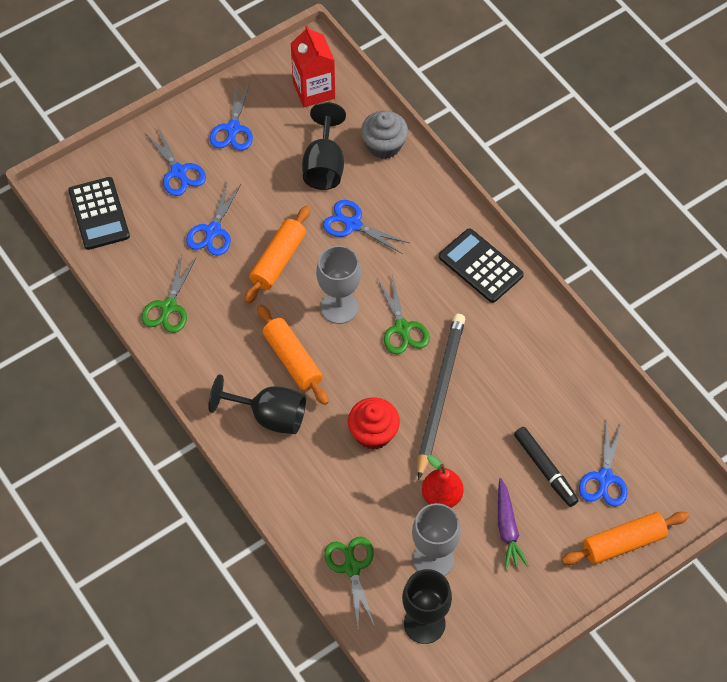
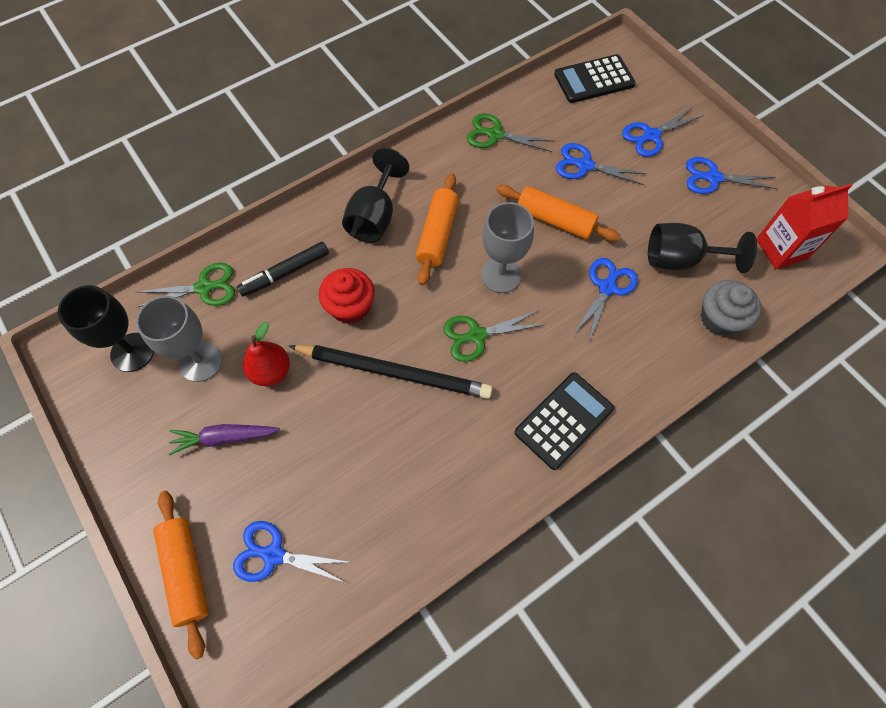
camera: 90 degrees right, 5 degrees up
orange rolling pin [257,304,329,405] -> orange rolling pin turned 45 degrees counterclockwise [416,173,459,286]
black marker [514,427,579,507] -> black marker moved to [237,241,329,297]

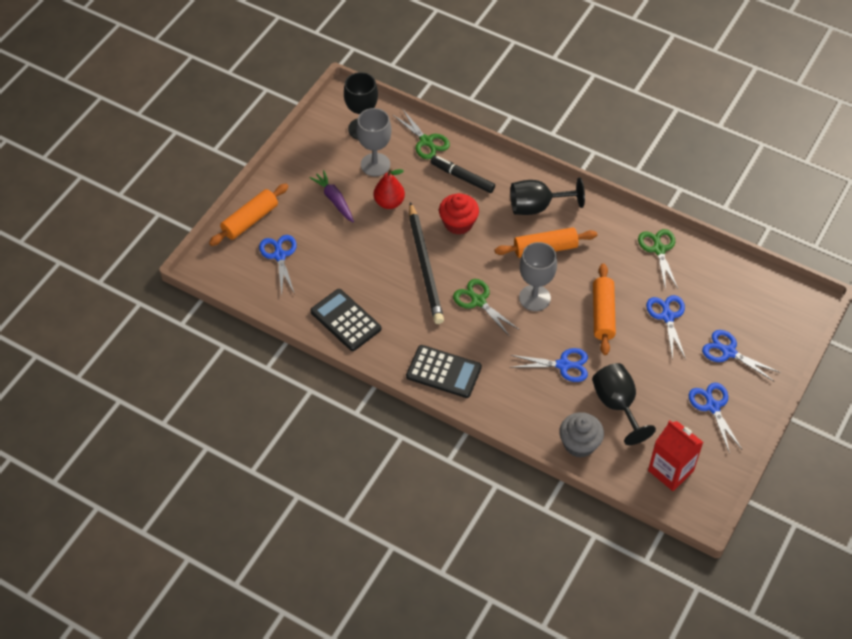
camera: 65 degrees right, 10 degrees down
black calculator [554,54,636,103] -> black calculator moved to [310,289,381,351]

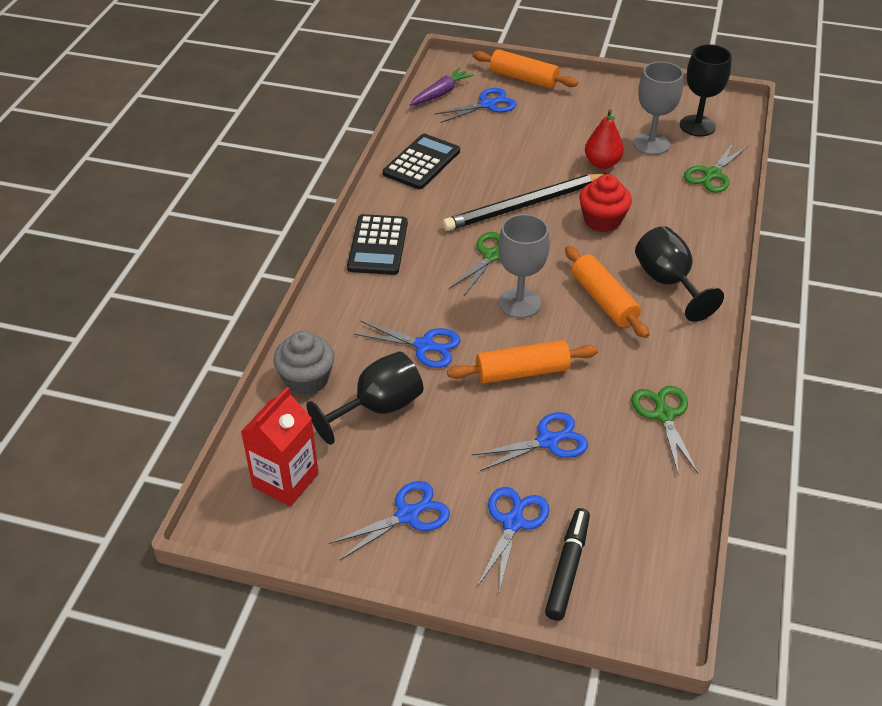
camera: 75 degrees right, 10 degrees down
purple carrot [309,170,354,222] -> purple carrot moved to [410,68,473,106]
black marker [431,156,495,193] -> black marker moved to [545,508,590,621]
blue scissors [510,348,588,382] -> blue scissors turned 60 degrees counterclockwise [354,321,461,368]
green scissors [638,229,678,290] -> green scissors turned 75 degrees counterclockwise [631,386,698,475]

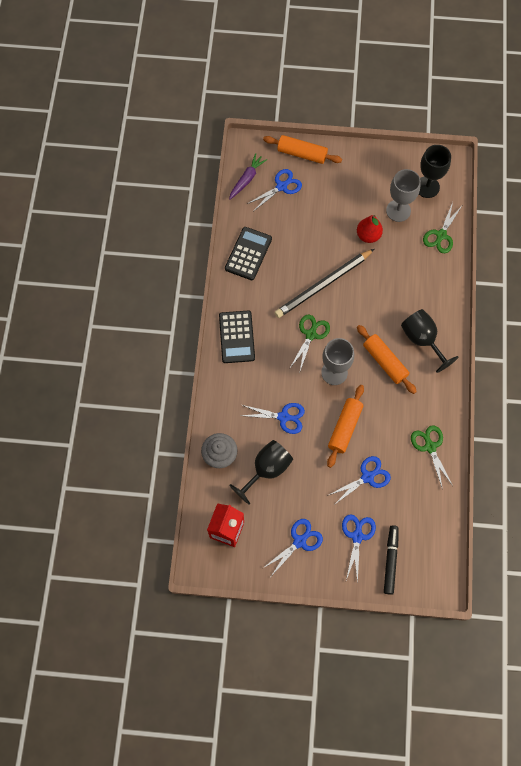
camera: 10 degrees left, 25 degrees up
orange rolling pin [447,340,598,384] -> orange rolling pin turned 45 degrees counterclockwise [327,385,364,468]
red cupcake [579,174,632,232] -> none

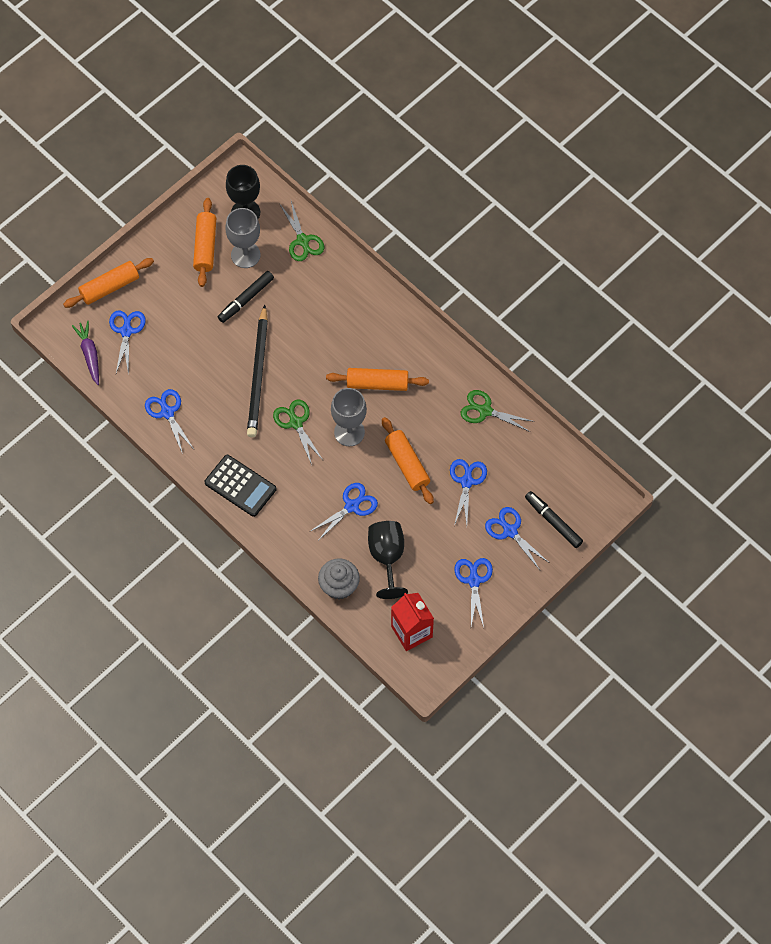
camera: 50 degrees left, 5 degrees down
black calculator [225,227,272,280] -> blue scissors [145,389,194,454]
red pear [357,215,383,243] -> black marker [218,271,274,323]
black goblet [401,309,459,373] -> none
none -> orange rolling pin [193,198,216,287]

